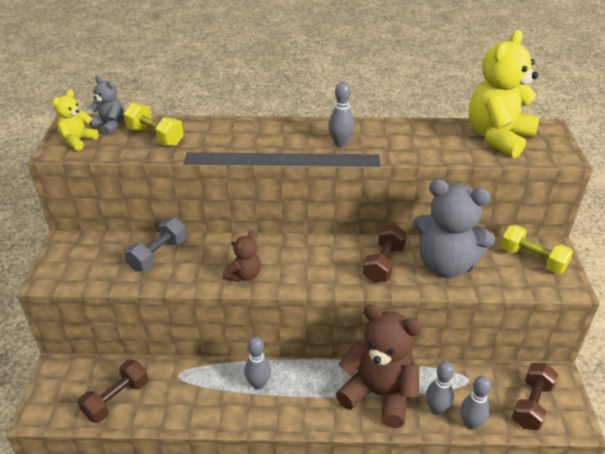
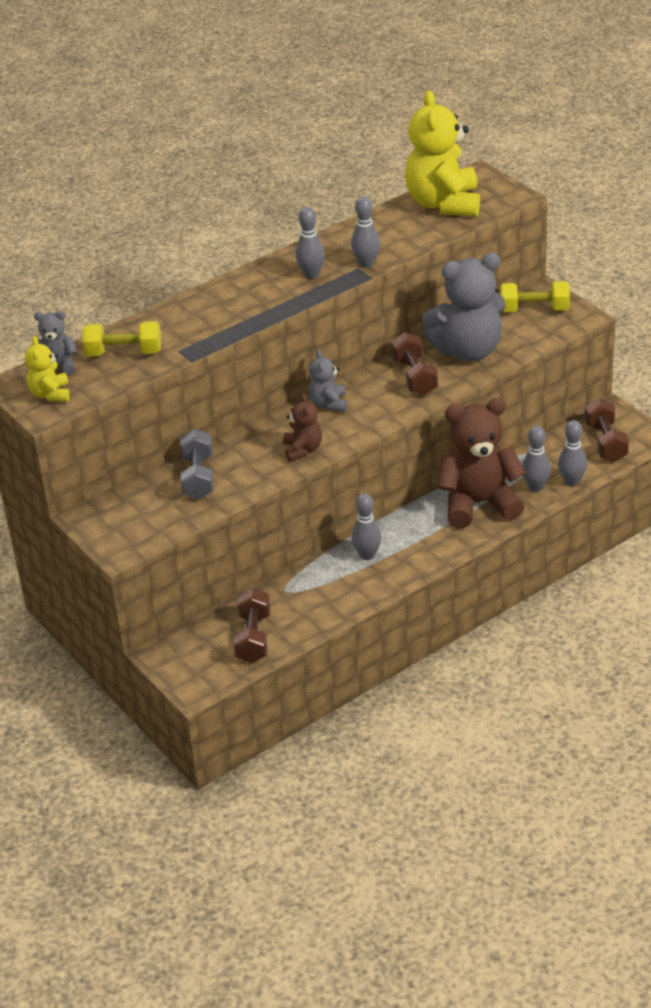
camera: 35 degrees left, 0 degrees up
none -> grey teddy bear [308,350,347,411]
none -> grey bowling pin [351,196,380,268]

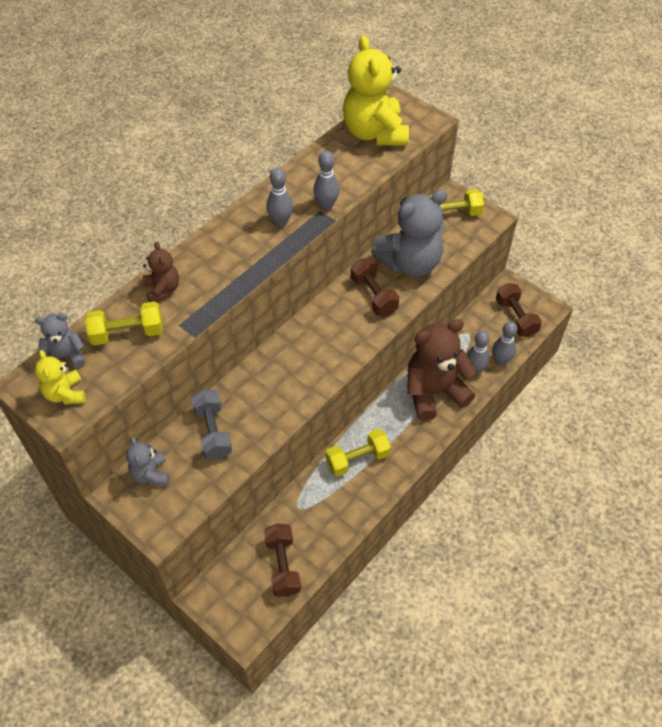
camera: 15 degrees left, 15 degrees up
brown teddy bear [283,393,322,461] -> brown teddy bear moved to [143,242,179,302]
grey teddy bear [308,350,347,411] -> grey teddy bear moved to [126,437,169,485]
grey bowling pin [352,493,382,560] -> yellow dumbbell [325,429,391,477]

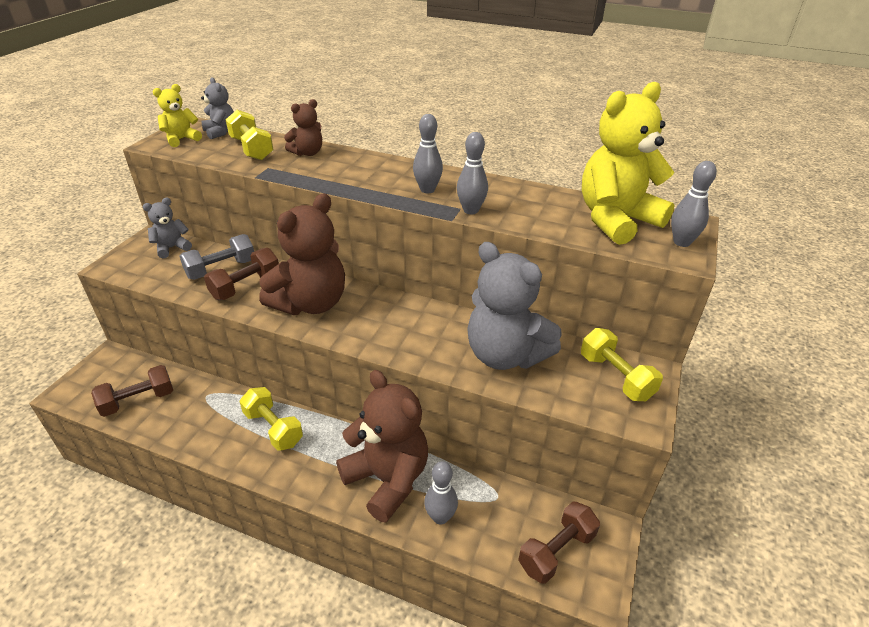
camera: 70 degrees right, 15 degrees down
brown dumbbell [351,258,399,316] -> brown dumbbell moved to [204,248,279,300]
grey bowling pin [492,321,517,366] -> grey bowling pin moved to [671,161,717,247]
none -> brown teddy bear [259,193,345,315]

